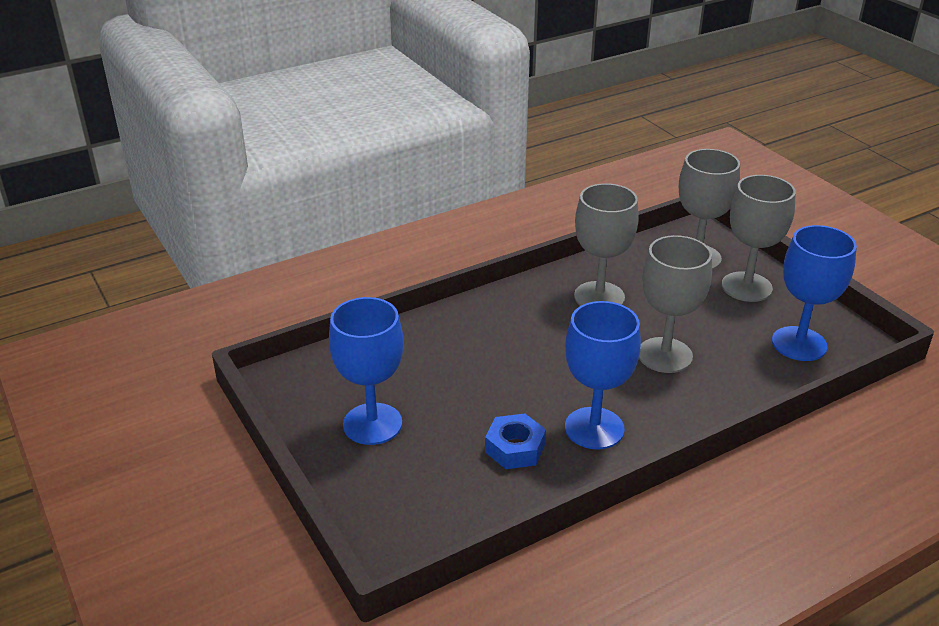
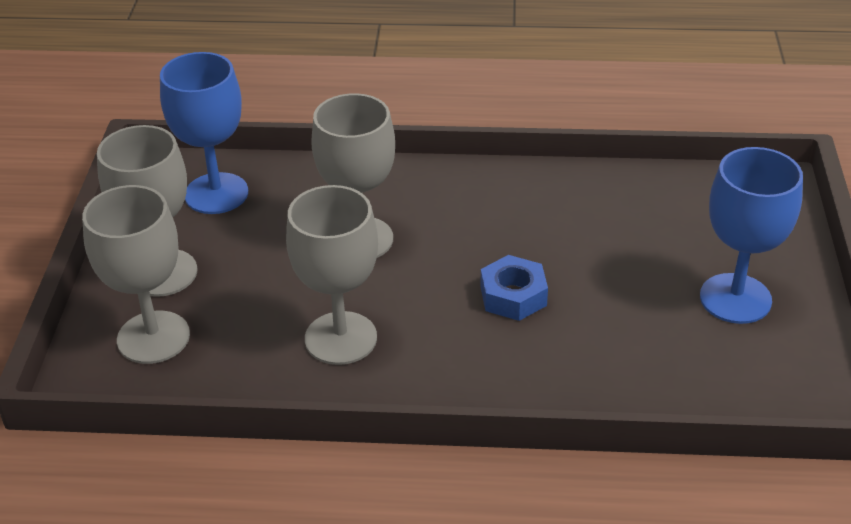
camera: 145 degrees left, 5 degrees up
blue nut [485,413,546,469] -> blue nut moved to [481,255,548,321]
blue goblet [565,301,641,450] -> none

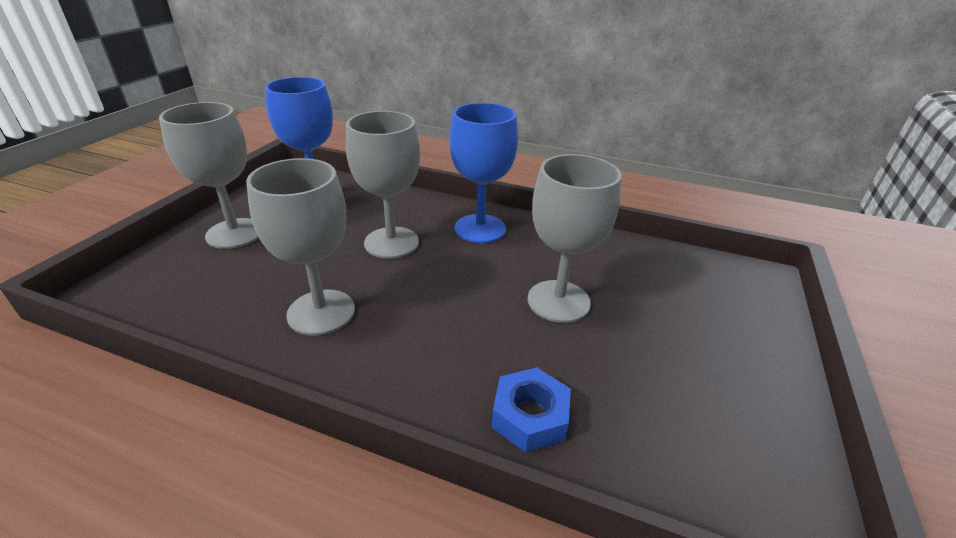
camera: 15 degrees right, 5 degrees down
grey goblet [82,185,190,364] -> grey goblet moved to [528,154,622,323]
blue nut [481,255,548,321] -> blue nut moved to [492,367,571,453]
blue goblet [700,147,803,324] -> blue goblet moved to [449,103,518,243]

